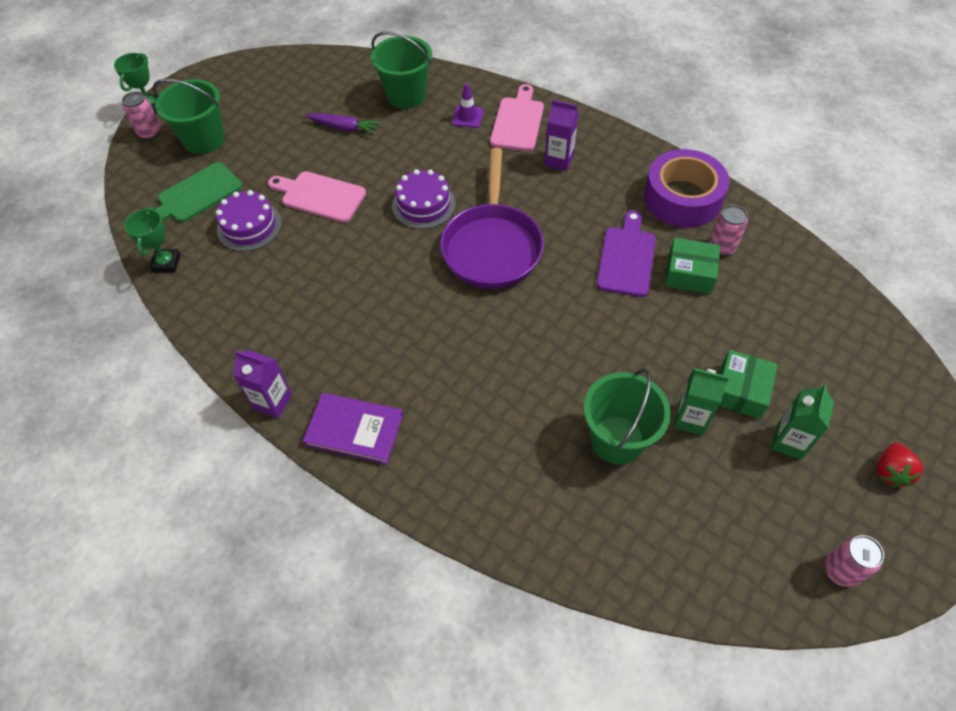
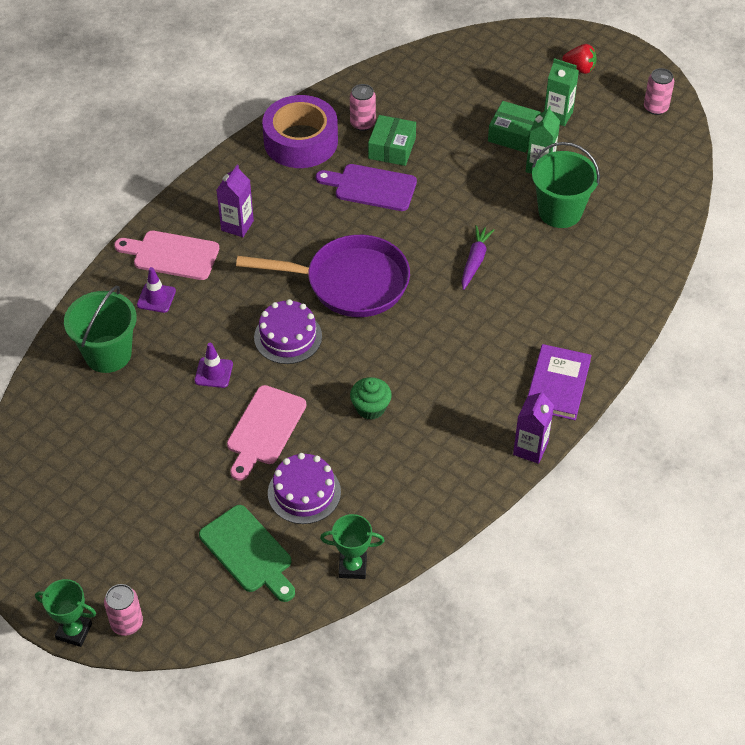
camera: 90 degrees left, 5 degrees down
green bucket [153,79,225,154] -> none
purple carrot [305,113,380,134] -> purple carrot moved to [462,225,494,290]
none -> purple traffic cone [195,343,233,388]
none -> green cupcake [350,377,392,420]

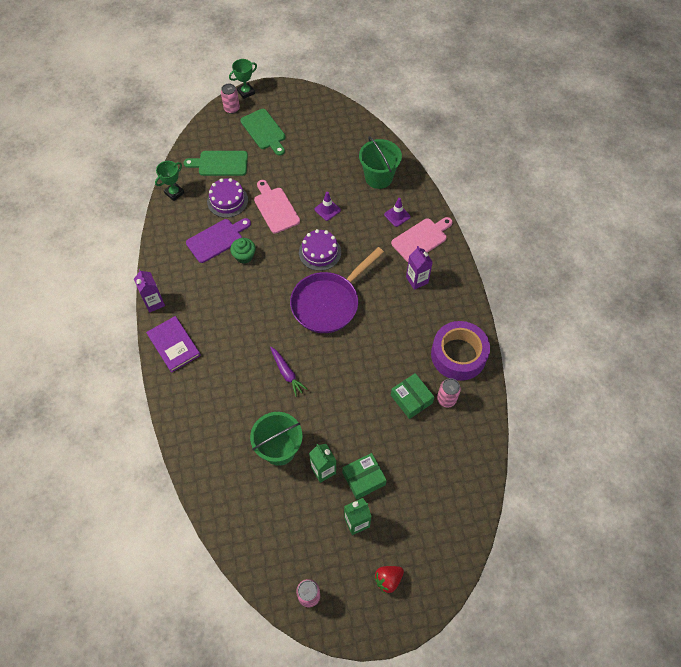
camera: 130 degrees right, 10 degrees up
purple cutting board [316,164,417,211] -> purple cutting board moved to [186,218,251,263]
none -> green cutting board [240,109,286,156]

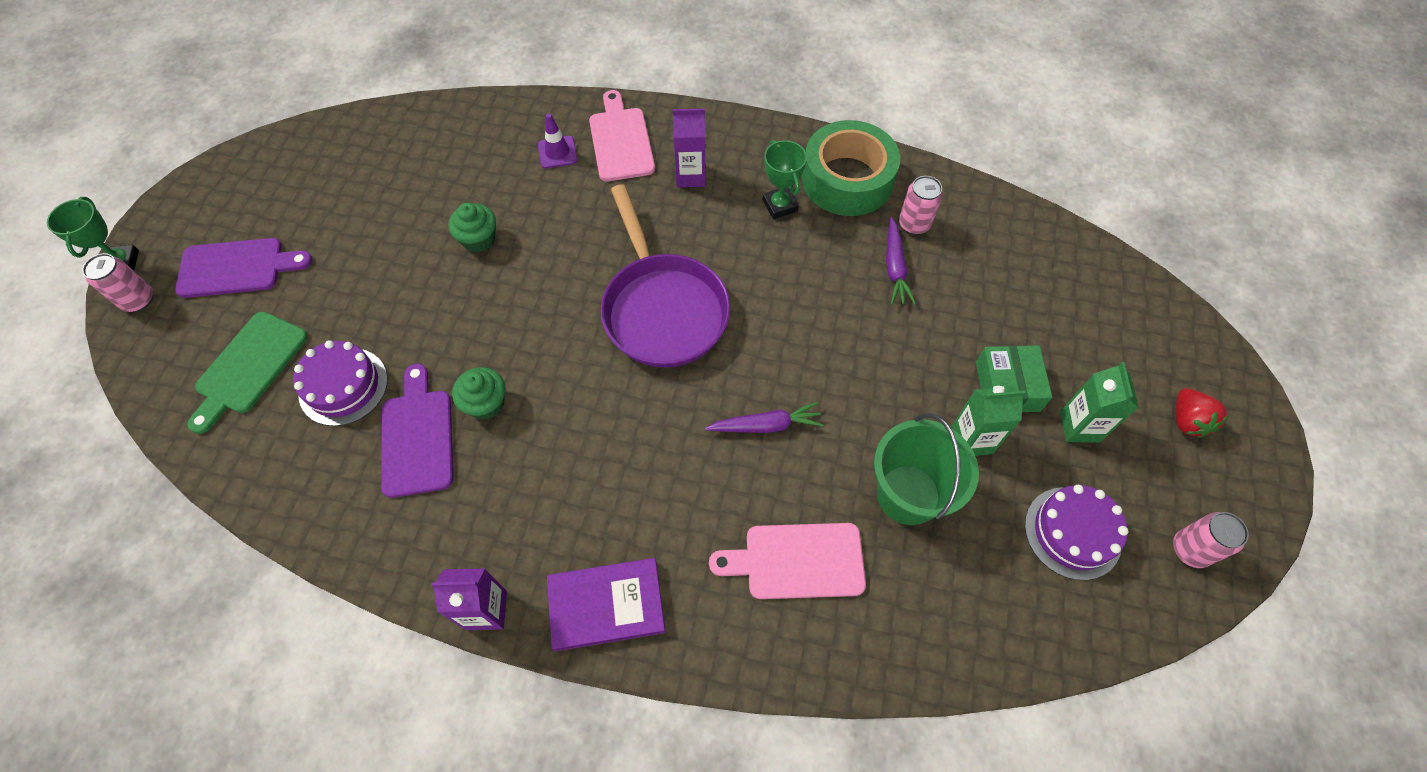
camera: 65 degrees left, 0 degrees up
green trophy [155,161,185,201] -> green trophy moved to [762,140,807,219]
green cutting board [240,109,286,156] -> purple cutting board [175,238,312,298]
pink cutting board [254,180,300,234] -> pink cutting board moved to [709,523,866,599]
purple cake [299,229,341,271] -> purple cake moved to [1025,485,1129,580]
purple traffic cone [315,192,341,221] -> green cupcake [448,203,496,252]
green bucket [359,136,402,189] -> none
green box [391,373,435,419] -> purple carrot [886,217,916,305]
purple tape [431,321,490,381] -> green tape [802,120,900,216]

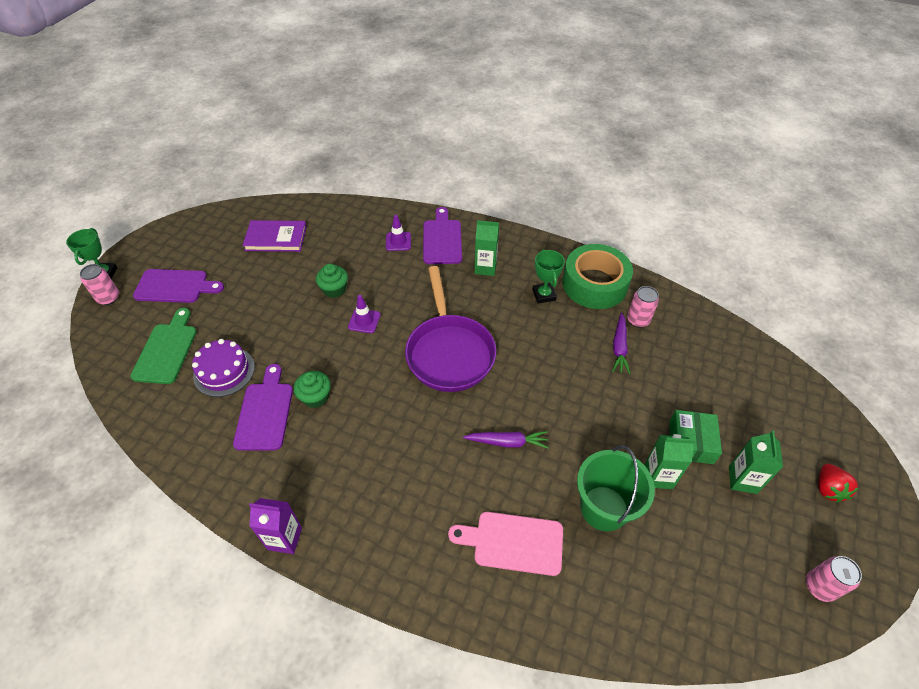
camera: 10 degrees right, 10 degrees down
green cutting board [187,312,308,434] -> green cutting board turned 150 degrees clockwise [130,308,197,384]
purple book [547,558,666,652] -> purple book moved to [242,220,307,252]
pink cutting board [589,90,655,181] -> purple cutting board [423,207,462,264]
purple carton [673,108,706,187] -> green carton [475,220,499,276]
purple cake [1025,485,1129,580] -> none
none -> purple traffic cone [348,295,381,333]

